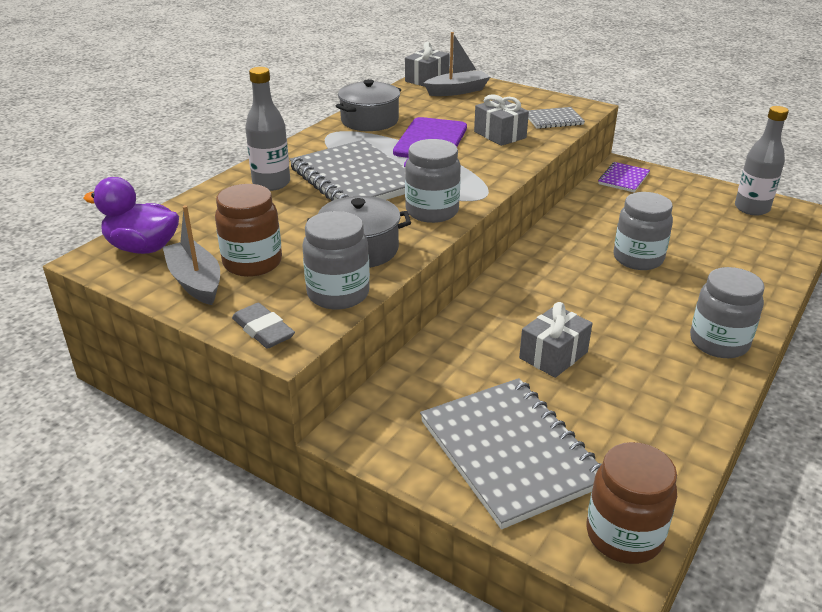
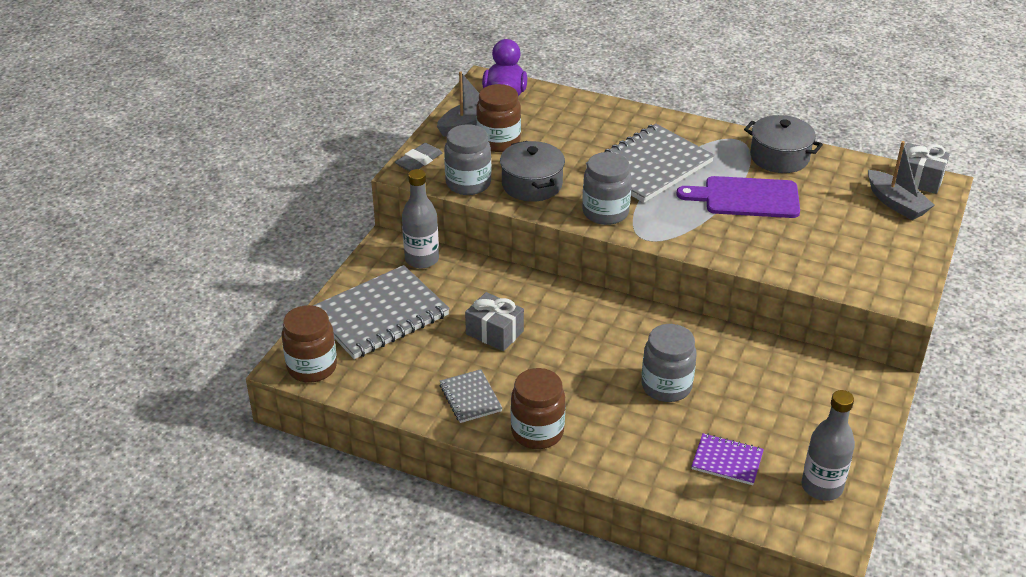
camera: 80 degrees right, 5 degrees up
grey bottle [245,67,290,191] -> grey bottle moved to [402,169,439,268]
grey gift [474,94,529,146] -> none
grey notebook [528,107,585,129] -> grey notebook moved to [440,369,503,423]
purple notebook [598,162,650,192] -> purple notebook moved to [691,433,764,485]
grey jar [690,267,765,358] -> brown jar [511,368,565,449]

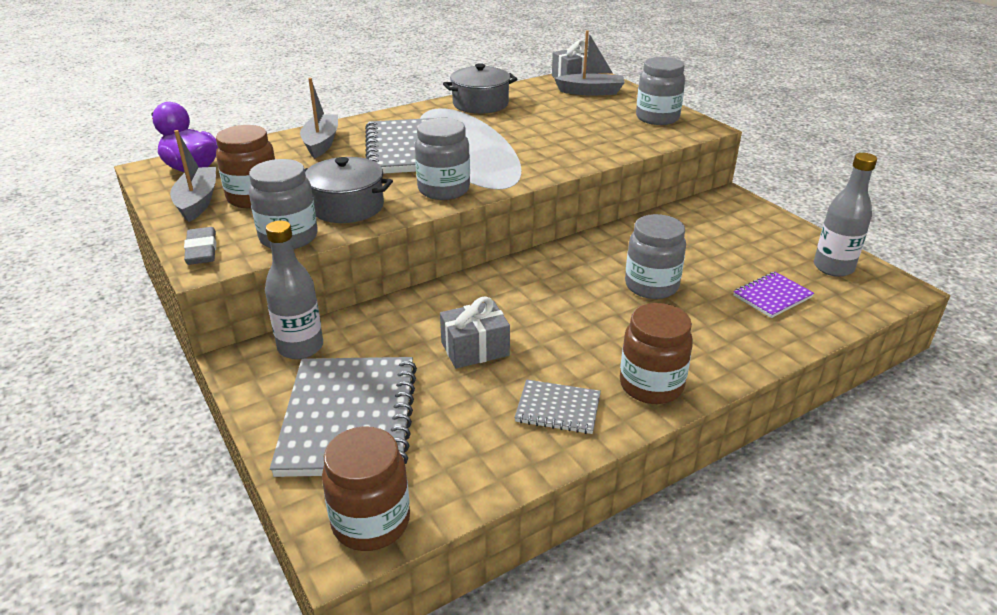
camera: 55 degrees left, 5 degrees down
purple cutting board [676,176,800,218] -> none
none -> grey boat [300,78,338,158]
none -> grey jar [636,57,685,125]

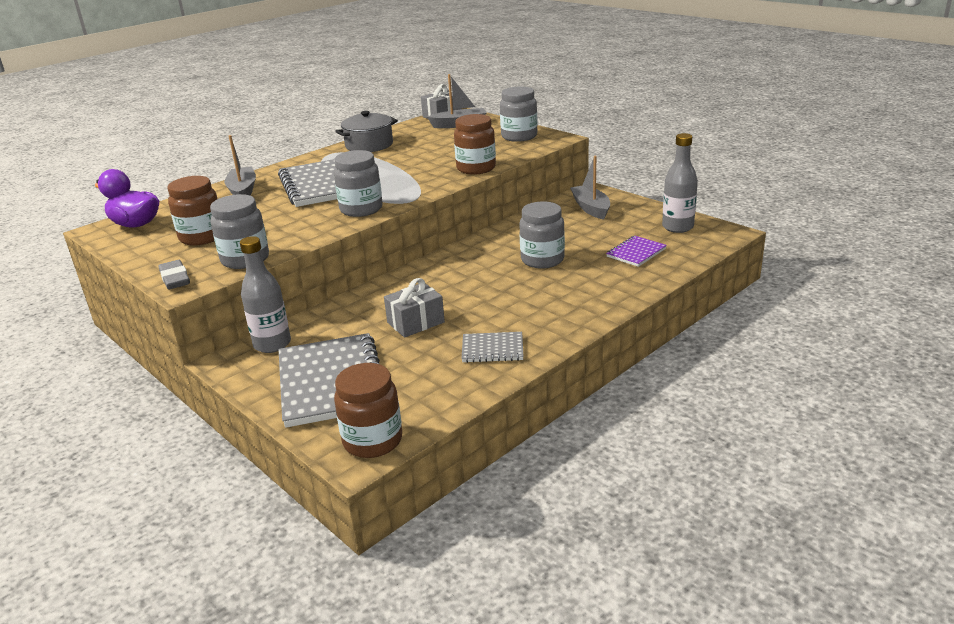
camera: 10 degrees left, 5 degrees down
grey boat [170,130,216,222] -> grey boat moved to [570,156,610,220]
grey pot [305,157,393,223] -> none
brown jar [620,303,693,404] -> brown jar moved to [454,114,496,175]

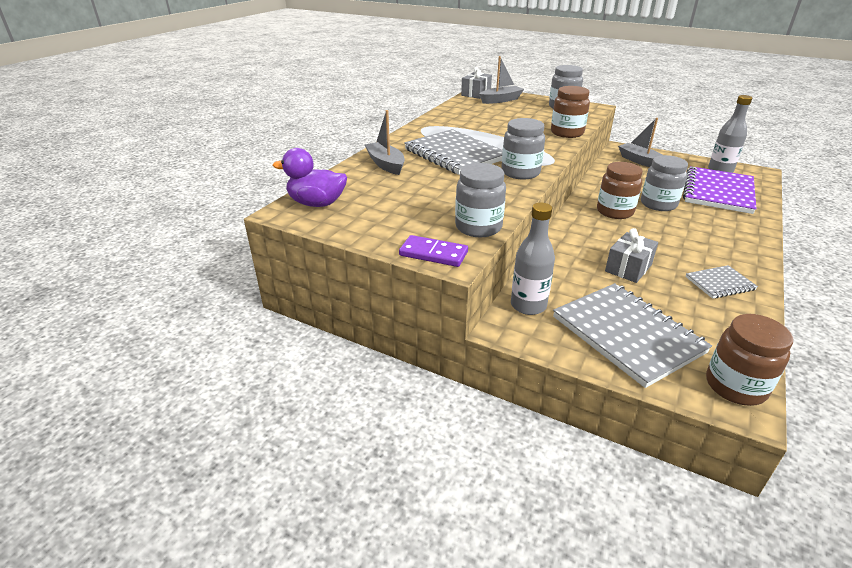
camera: 20 degrees left, 5 degrees up
grey eraser [158,260,190,290] -> purple domino [399,235,468,267]
brown jar [167,176,217,246] -> brown jar moved to [597,162,643,219]
grey pot [335,111,398,152] -> none
purple notebook [606,236,667,267] -> purple notebook [683,166,757,214], size x2.02

